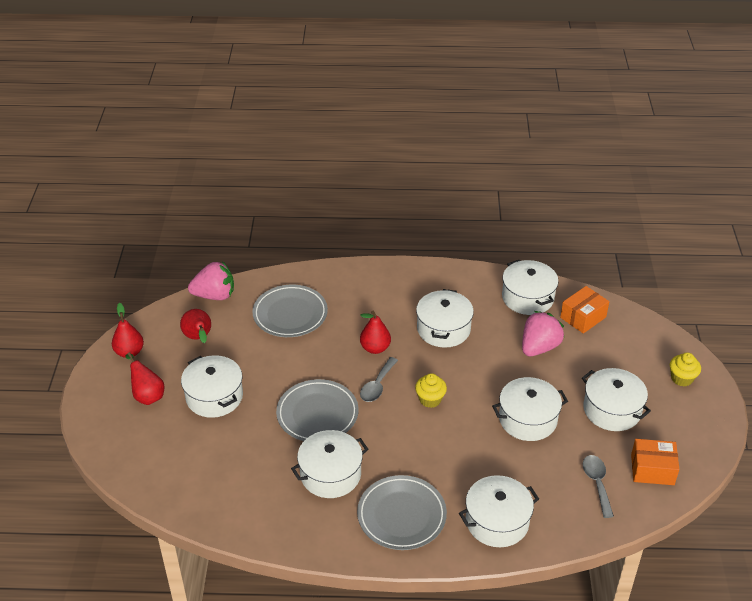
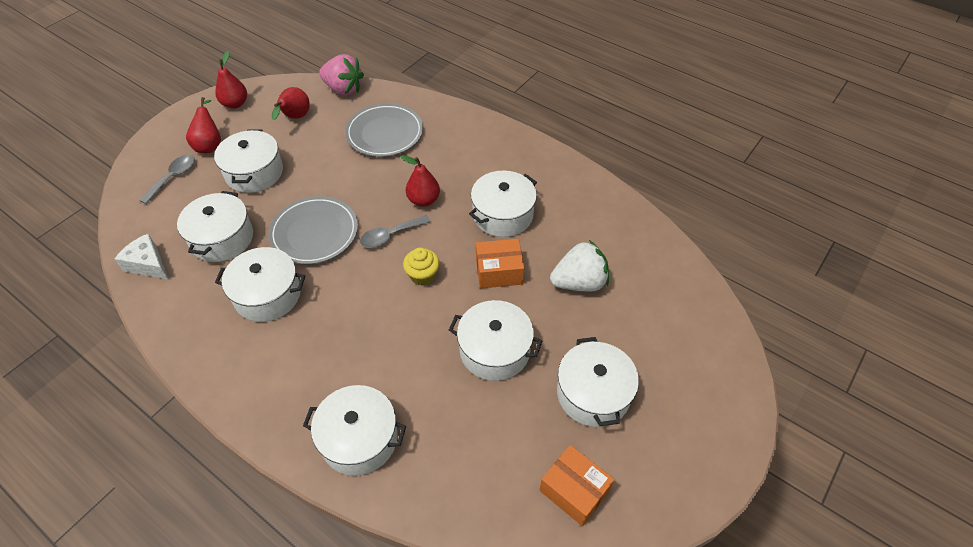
camera: 35 degrees right, 10 degrees up
grey plate [357,475,447,550] -> none
white pot [502,260,558,315] -> white pot moved to [177,191,253,262]
pink strawberry [522,311,565,356] -> white strawberry [550,240,609,291]
orange box [560,286,609,334] -> orange box moved to [476,239,524,288]
grey spoon [582,455,614,518] -> grey spoon moved to [139,155,195,204]
yellow cupcake [670,353,701,387] -> none
none -> white cheese [115,234,168,279]

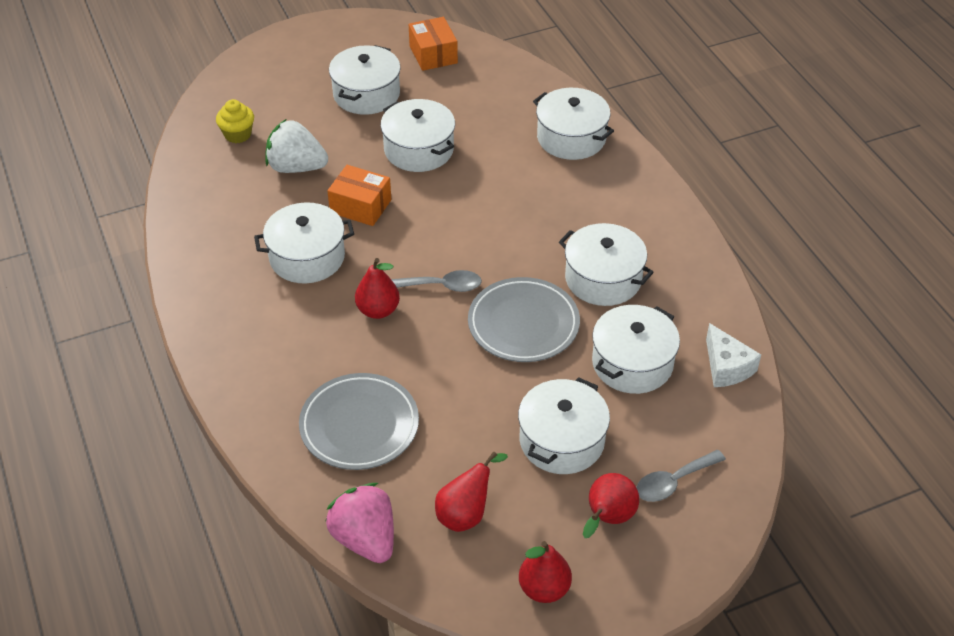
camera: 150 degrees left, 5 degrees down
yellow cupcake [403,247,439,286] -> yellow cupcake moved to [216,99,254,143]

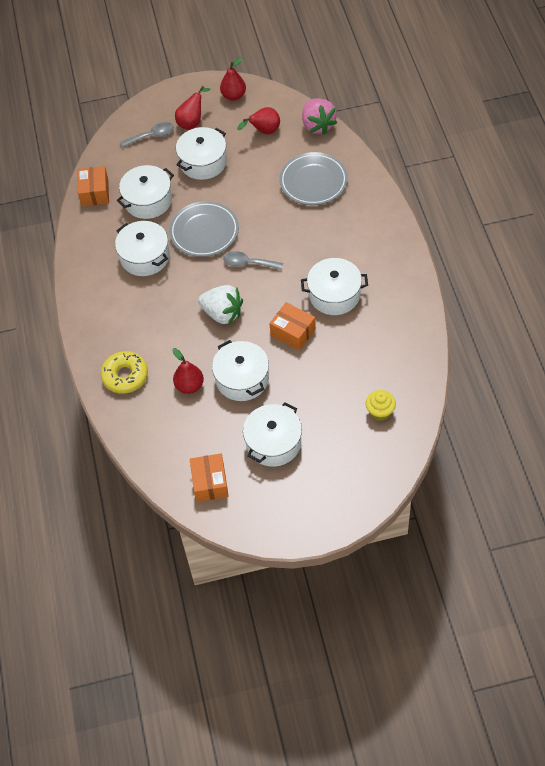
camera: 165 degrees left, 10 degrees up
white strawberry [266,119,328,173] -> white strawberry moved to [198,285,243,325]
red pear [355,258,400,319] -> red pear moved to [172,348,204,394]
white pot [533,88,614,160] -> yellow donut [101,351,148,394]
white cheese [706,323,761,387] -> orange box [77,166,109,207]

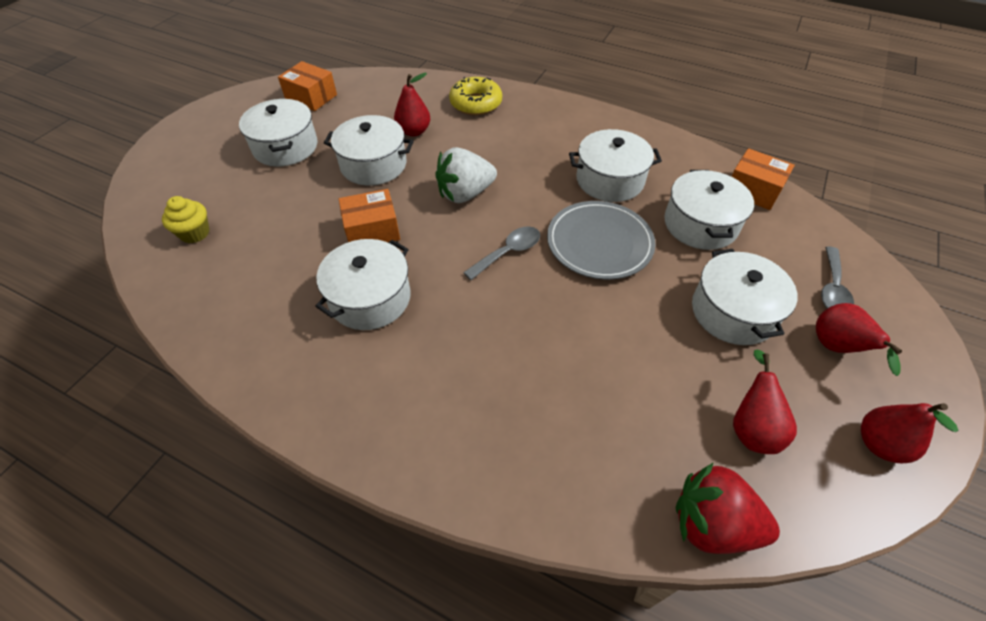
camera: 125 degrees right, 5 degrees down
grey plate [279,152,348,205] -> none
pink strawberry [302,98,337,135] -> red strawberry [676,463,780,554]

